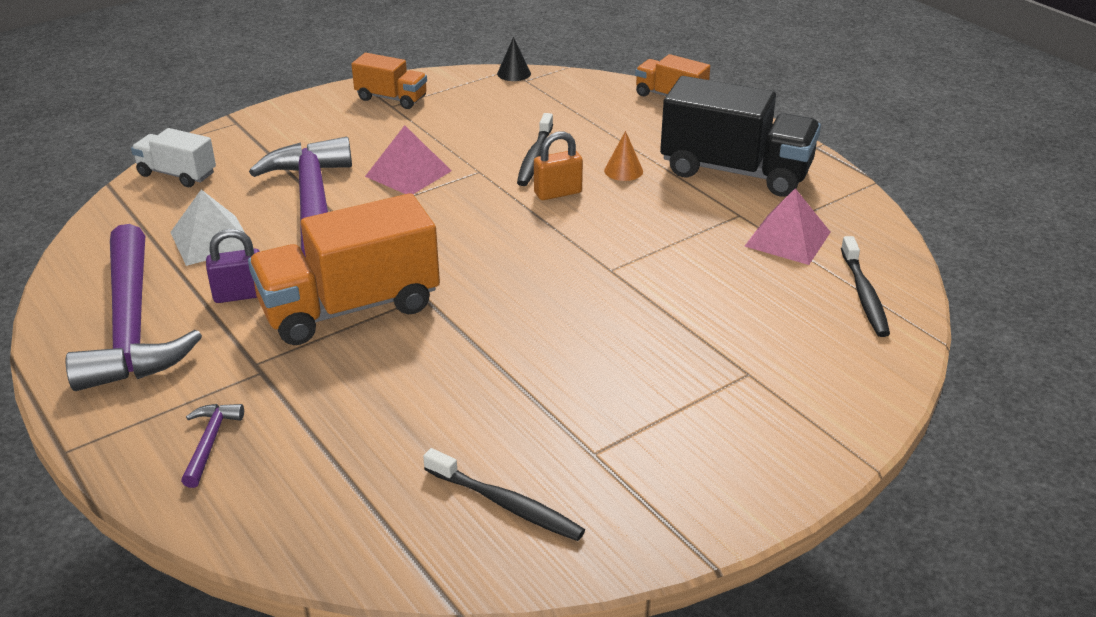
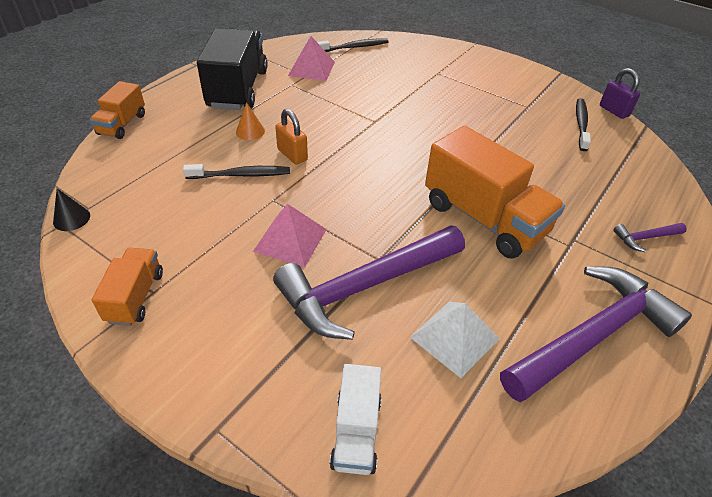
camera: 110 degrees left, 10 degrees up
purple padlock [206,229,260,303] -> purple padlock moved to [600,68,640,119]

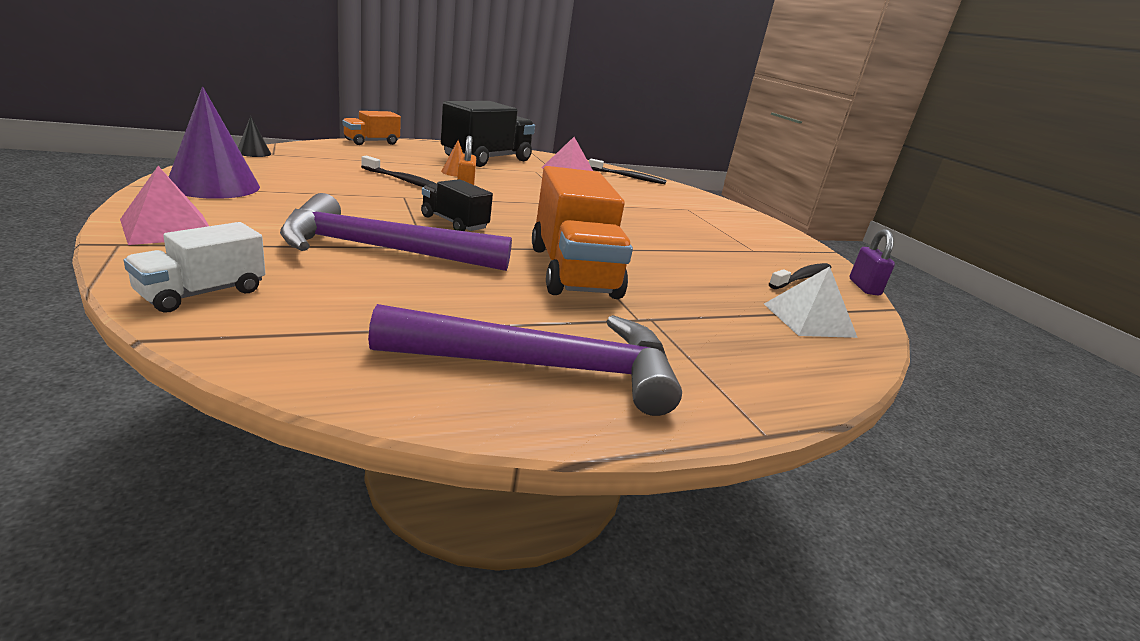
camera: 30 degrees right, 20 degrees down
orange truck [92,248,163,326] -> purple cone [169,87,260,199]
pink pyramid [253,204,327,267] -> pink pyramid moved to [120,166,209,245]
white pyramid [410,302,500,378] -> white pyramid moved to [764,266,858,338]
purple hammer [614,223,687,252] -> none
none -> black truck [421,179,493,231]

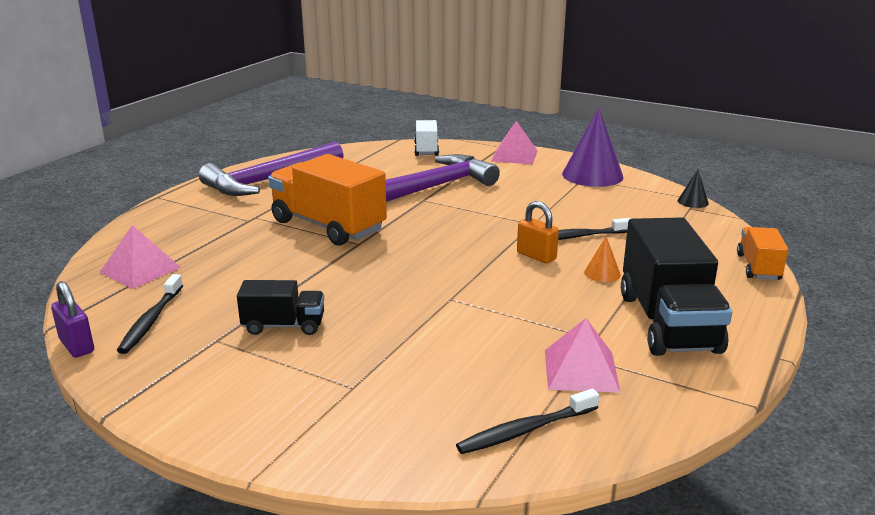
camera: 145 degrees right, 0 degrees up
black truck [421,179,493,231] -> black truck moved to [237,280,324,335]
white pyramid [764,266,858,338] -> pink pyramid [100,225,181,289]

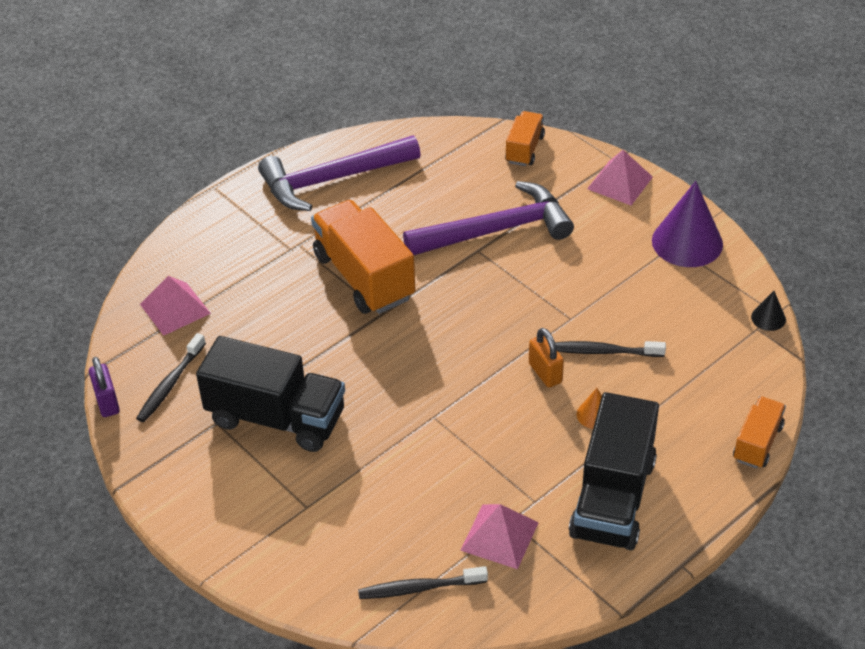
camera: 20 degrees right, 20 degrees up
black truck [237,280,324,335] -> black truck [196,336,345,452], size x1.88
white truck [414,120,439,156] -> orange truck [505,111,545,166]

